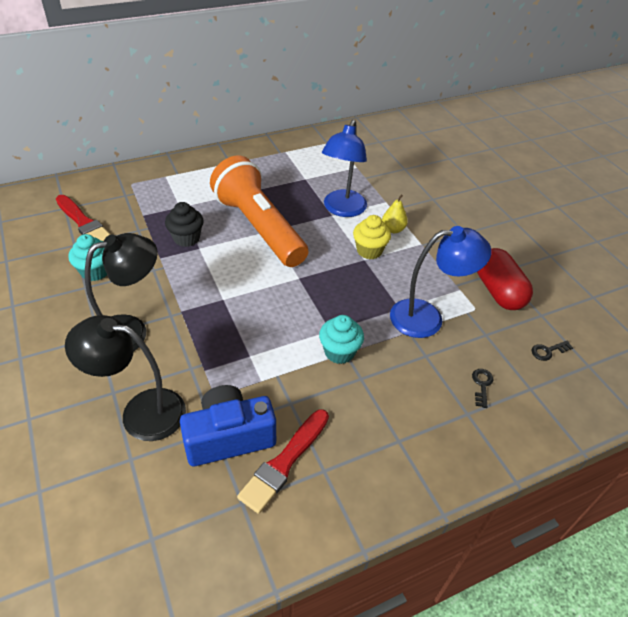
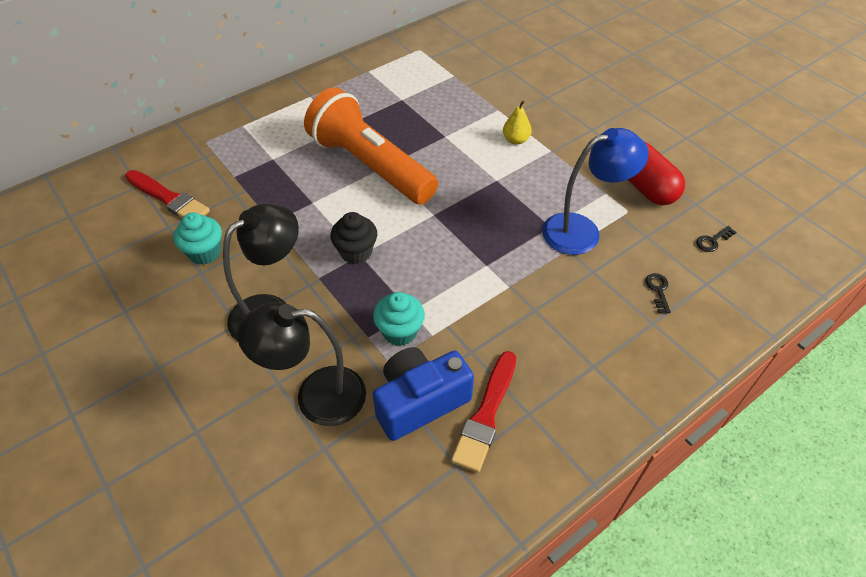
camera: 10 degrees left, 5 degrees up
black cupcake [165,202,204,247] -> black cupcake moved to [330,212,377,264]
turquoise cupcake [319,315,364,364] -> turquoise cupcake moved to [373,292,425,346]
blue lamp [322,120,367,217] -> none
yellow cupcake [353,215,391,259] -> none

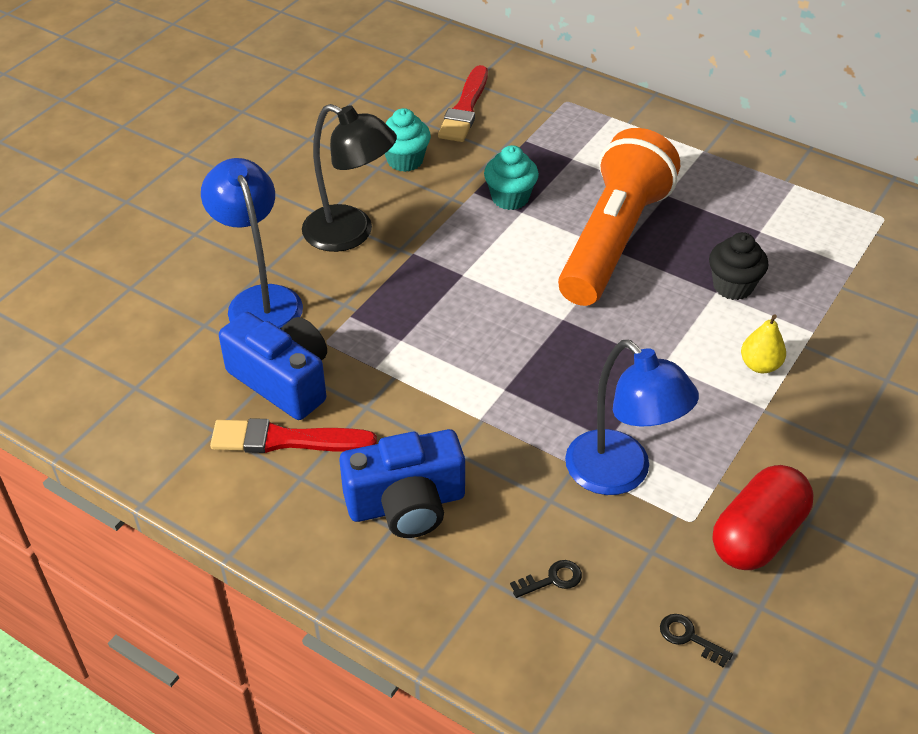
camera: 70 degrees right, 5 degrees down
black lamp [237,302,366,426] -> blue lamp [201,158,303,328]
black cupcake [330,212,377,264] -> black cupcake moved to [709,232,768,300]
turquoise cupcake [373,292,425,346] -> turquoise cupcake moved to [484,145,539,210]
none -> blue camera [339,429,465,538]

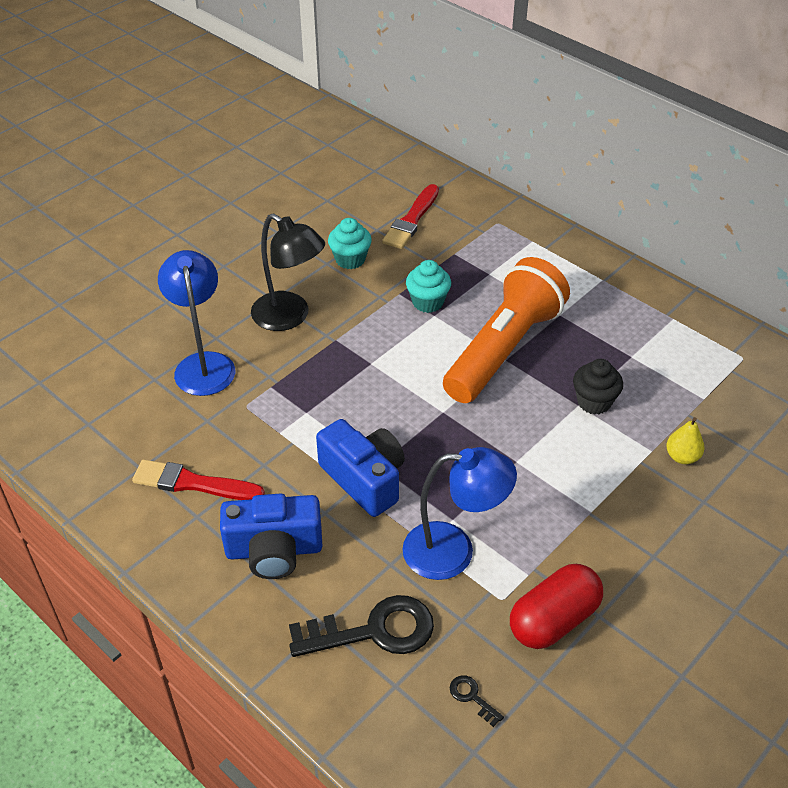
camera: 10 degrees right, 0 degrees up
blue camera [219,312,327,420] -> blue camera moved to [316,419,405,517]
black key [510,560,582,598] -> black key [289,595,434,657], size x2.40
blue lamp [565,340,699,495] -> blue lamp turned 60 degrees counterclockwise [402,447,517,580]
yellow pear [741,314,786,373] -> yellow pear moved to [666,417,704,464]

